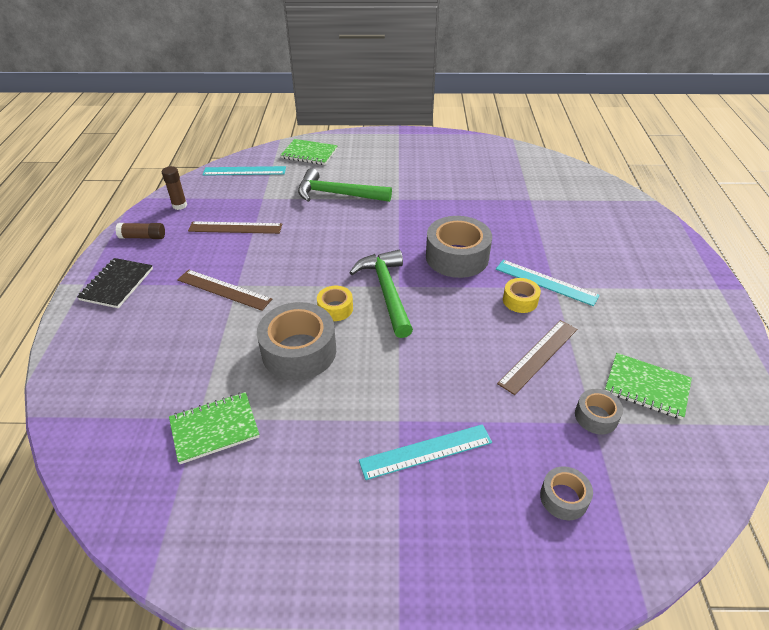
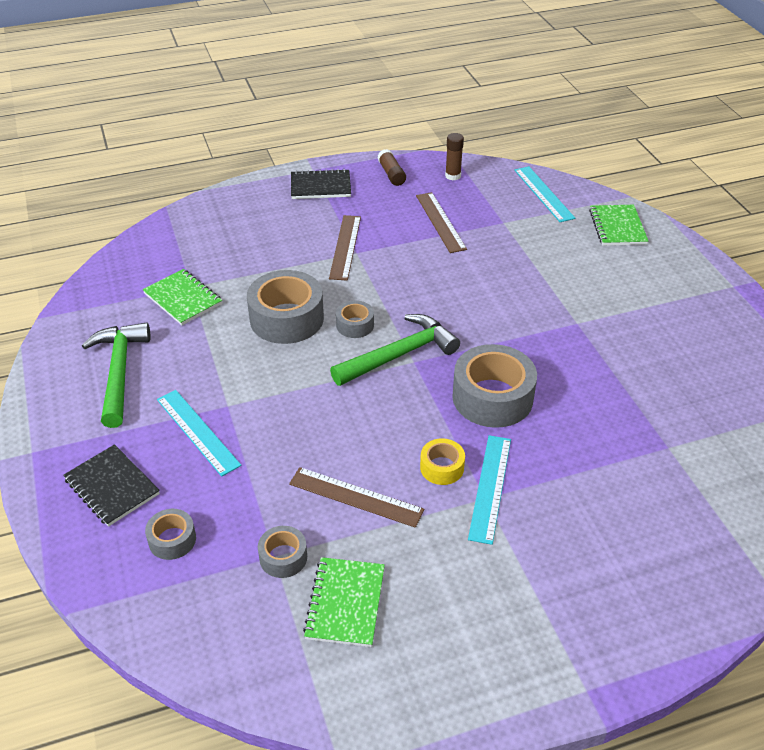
camera: 70 degrees right, 0 degrees up
green hammer [298,168,392,202] -> green hammer moved to [82,323,151,428]
yellow tape [317,286,353,321] -> grey tape [336,300,374,338]
none -> black notebook [63,444,160,527]

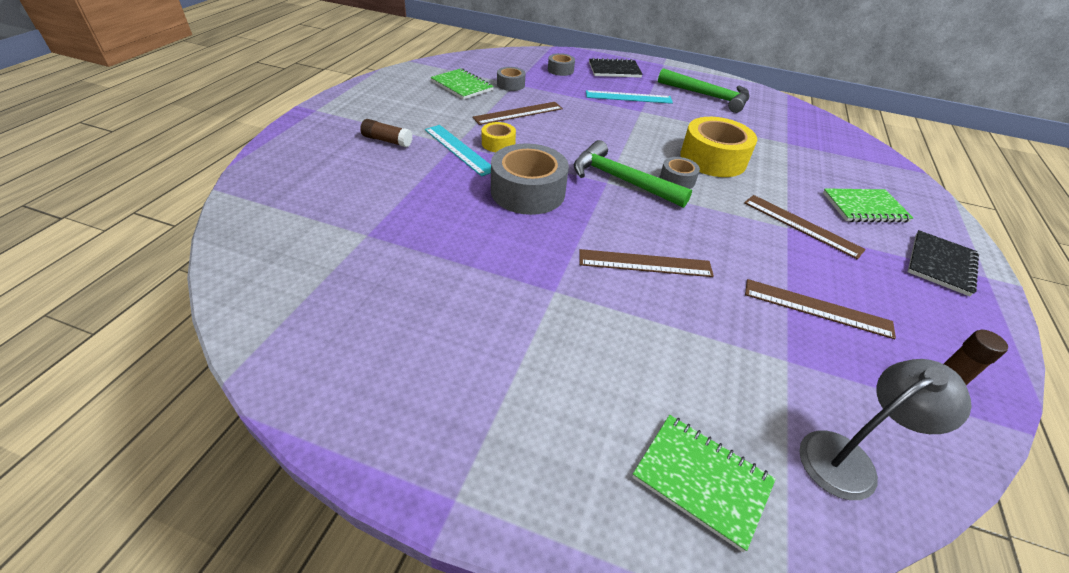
camera: 125 degrees right, 0 degrees up
green notebook [143,269,222,325] -> green notebook moved to [823,188,913,222]
grey tape [247,270,324,344] -> yellow tape [680,117,757,177]
green hammer [330,314,460,386] -> green hammer turned 120 degrees clockwise [574,140,692,208]
brown glue stick [378,149,406,186] -> brown glue stick moved to [360,119,412,148]
turquoise ruler [514,166,575,222] -> grey lamp [799,359,972,500]
none -> brown ruler [579,249,714,277]

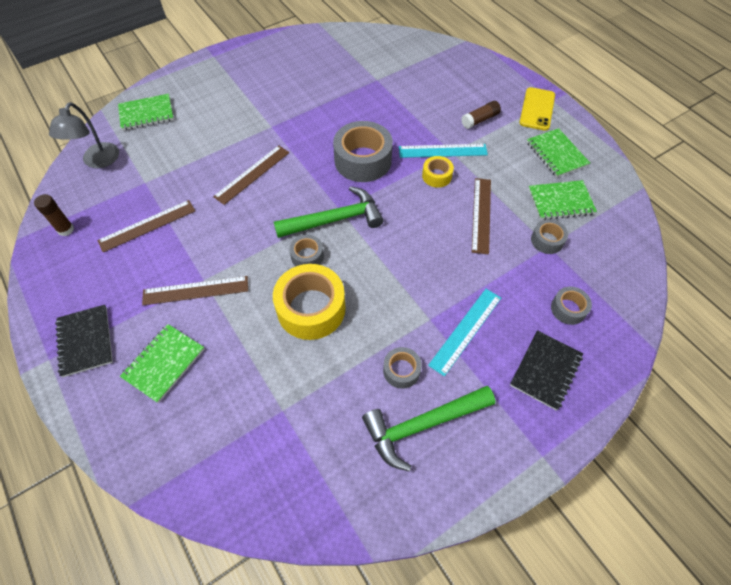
camera: 130 degrees right, 15 degrees up
none -> grey tape [383,347,422,389]
none -> yellow phone [519,87,555,131]
none -> green notebook [527,128,590,177]

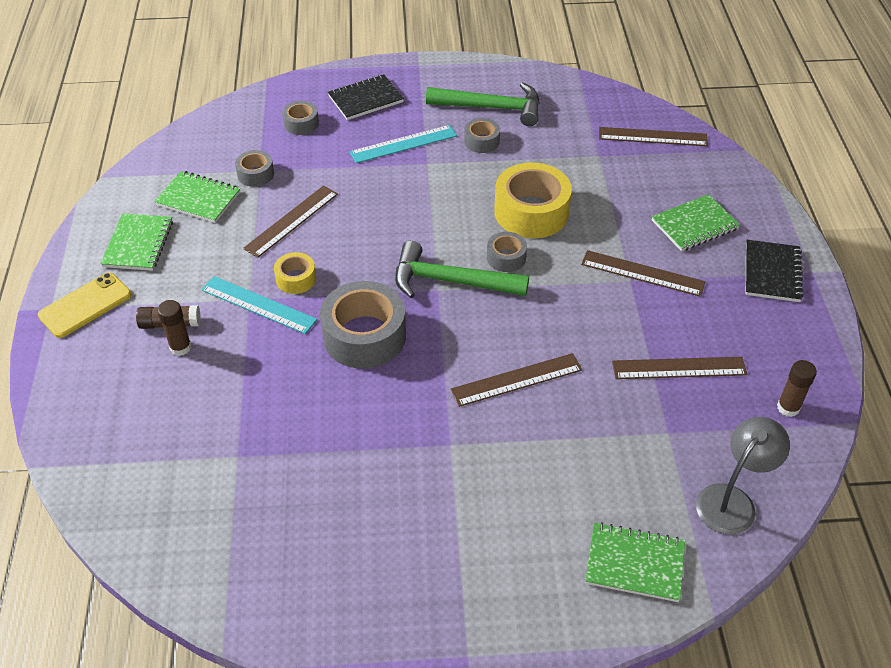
camera: 150 degrees left, 10 degrees down
none -> brown glue stick [157,300,192,356]
none -> brown ruler [599,127,708,146]

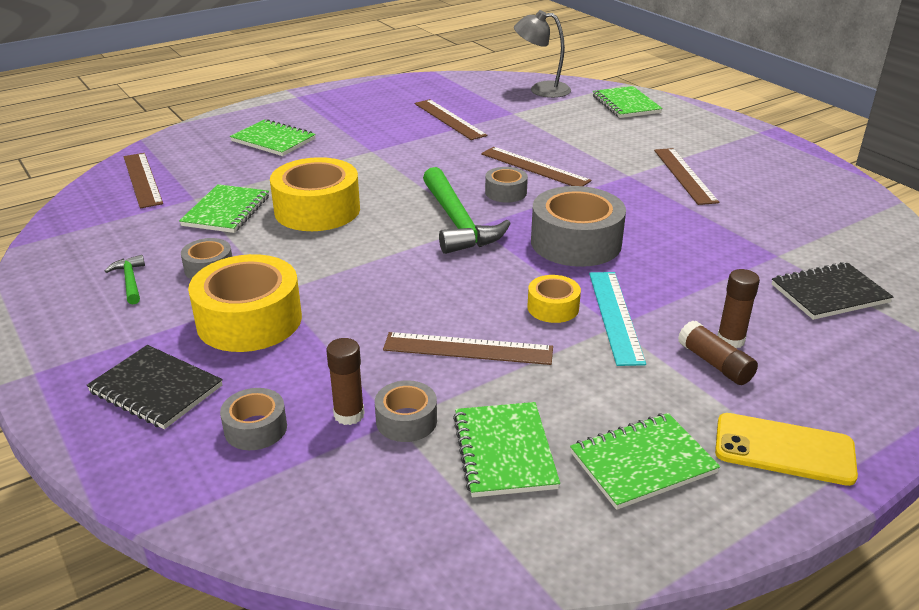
camera: 120 degrees left, 15 degrees down
turquoise ruler [350,125,457,163] -> yellow tape [188,254,302,352]
green hammer [426,82,540,126] -> green hammer [105,255,145,305], size x0.47
grey tape [487,232,527,272] -> grey tape moved to [485,167,528,202]
brown ruler [581,250,705,297] -> brown ruler moved to [654,148,719,205]
black notebook [746,240,804,302] -> black notebook moved to [772,262,894,320]
brown glue stick [777,360,817,417] -> brown glue stick moved to [326,338,365,425]
none -> green notebook [179,184,269,233]

